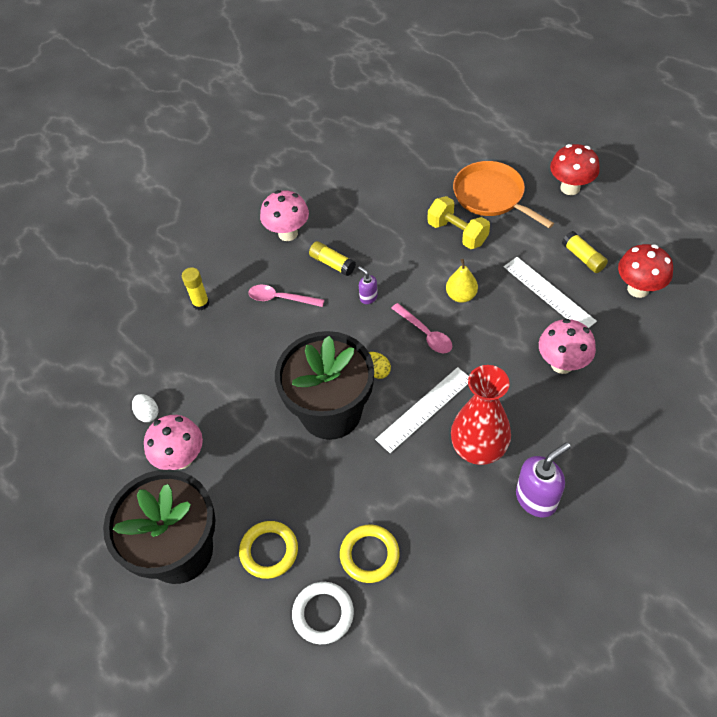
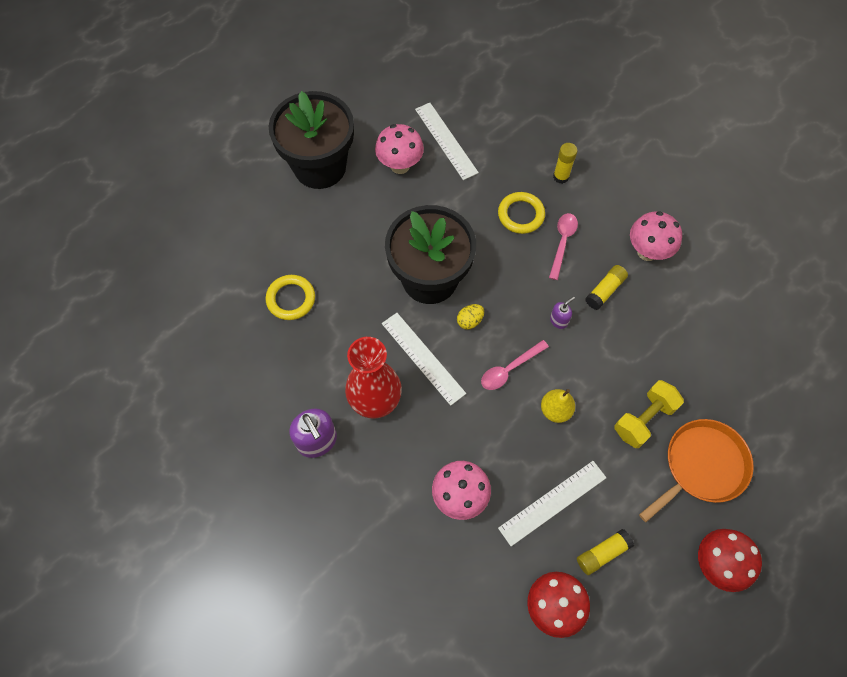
camera: 90 degrees right, 10 degrees up
white egg [132,394,158,422] -> white ruler [415,103,479,180]
yellow ring [239,521,298,579] -> yellow ring moved to [498,192,545,234]
white ring [292,582,354,644] -> none

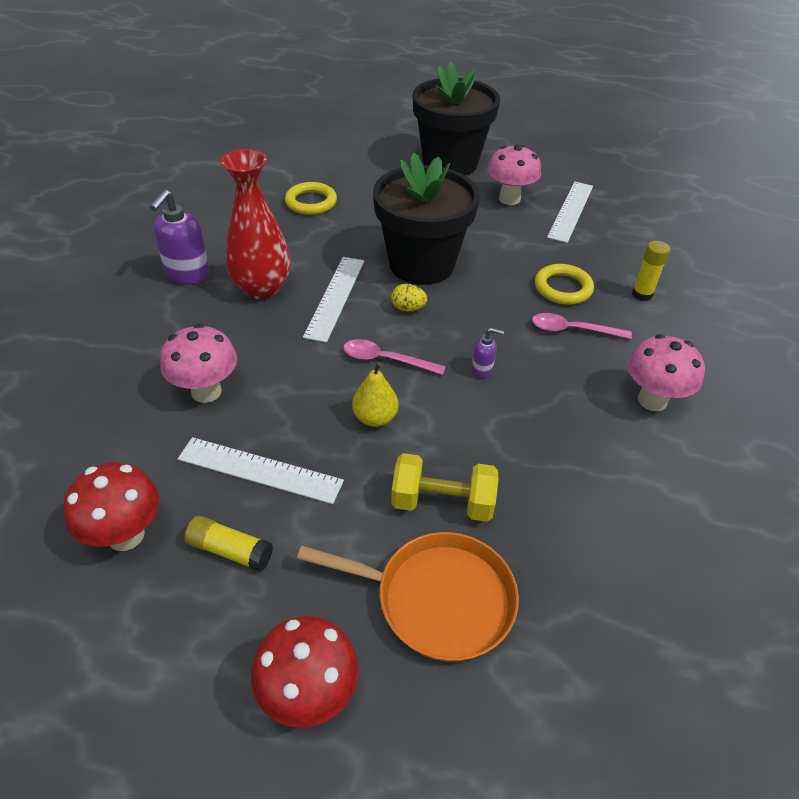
camera: 50 degrees right, 20 degrees down
pink spoon [549,213,578,280] -> pink spoon turned 150 degrees counterclockwise [532,313,632,339]
yellow glue stick [585,265,628,310] -> none

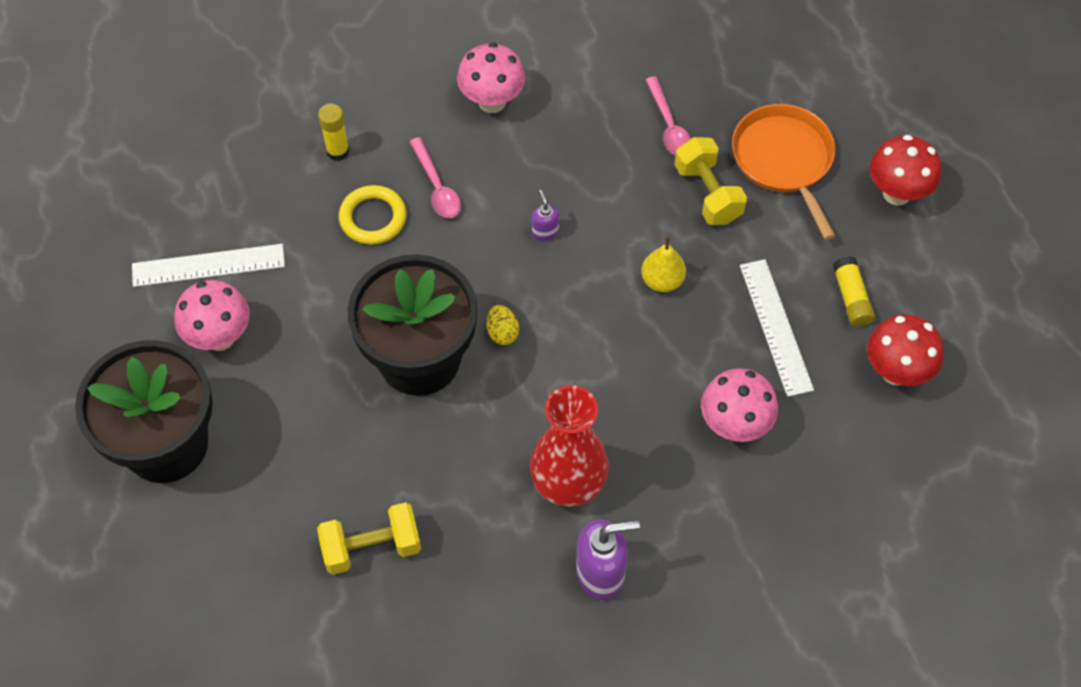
camera: 120 degrees left, 15 degrees up
yellow ring [285,182,337,215] -> yellow dumbbell [317,502,421,575]
white ruler [303,257,364,343] -> none
pink spoon [343,339,446,375] -> pink spoon moved to [645,76,691,156]

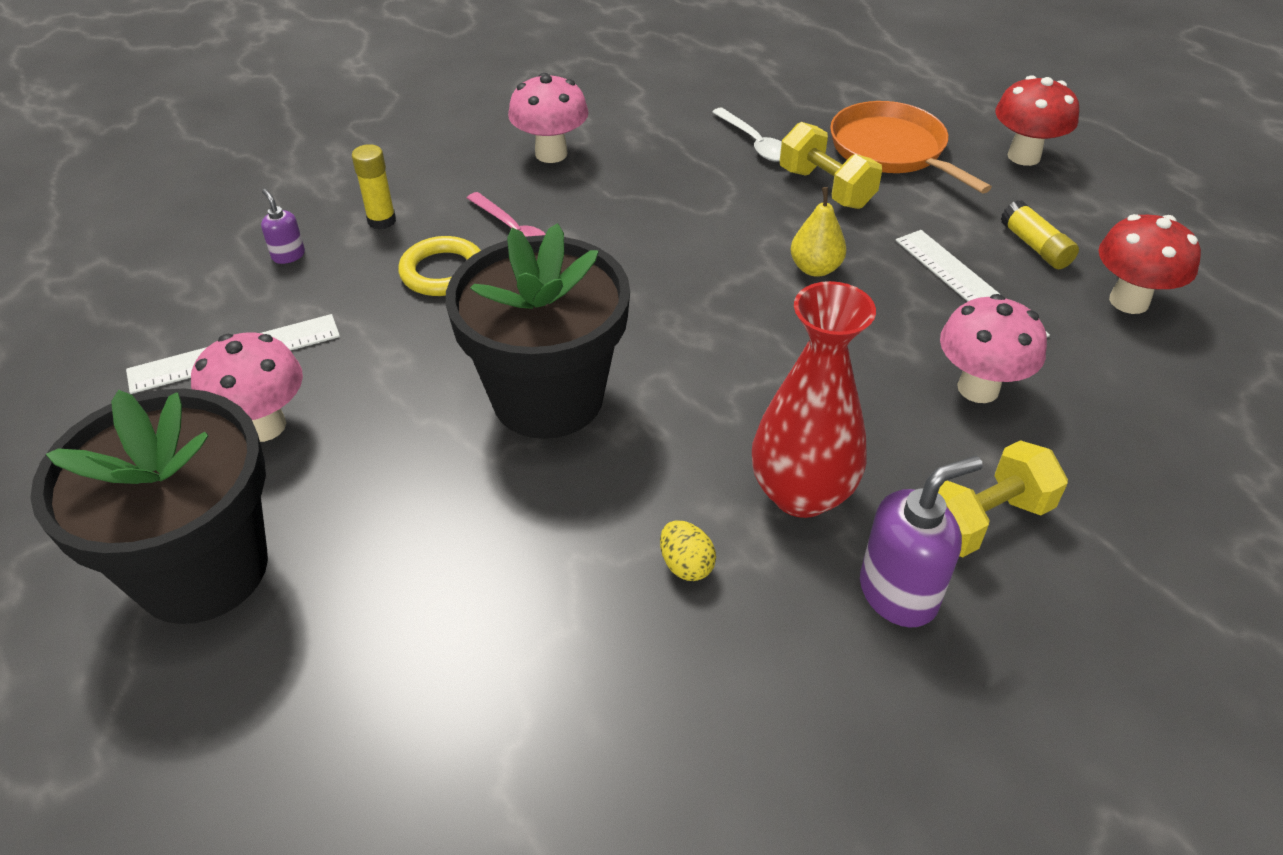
camera: 15 degrees left, 15 degrees down
yellow dumbbell [317,502,421,575] -> yellow dumbbell moved to [938,440,1068,557]
yellow egg [487,305,519,345] -> yellow egg moved to [660,520,716,581]
purple soap dispenser [532,190,559,241] -> purple soap dispenser moved to [261,189,305,264]
pink spoon [645,76,691,156] -> white spoon [712,108,782,162]

